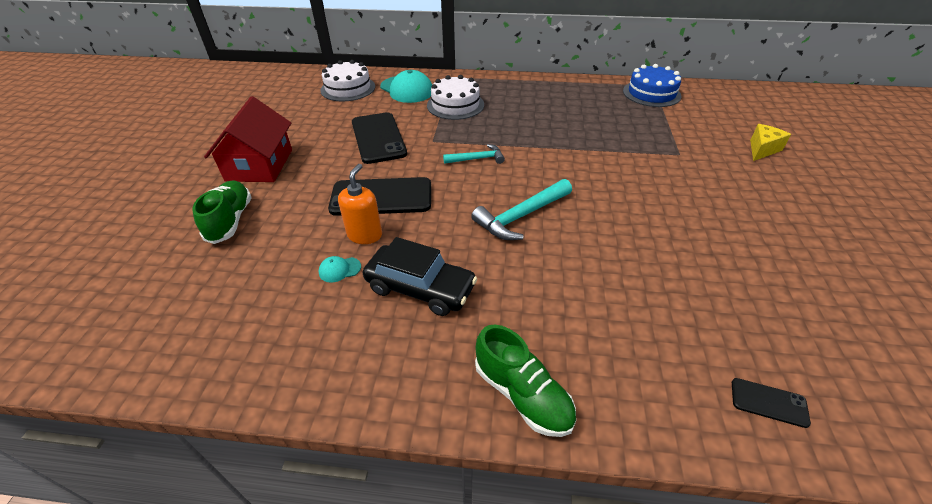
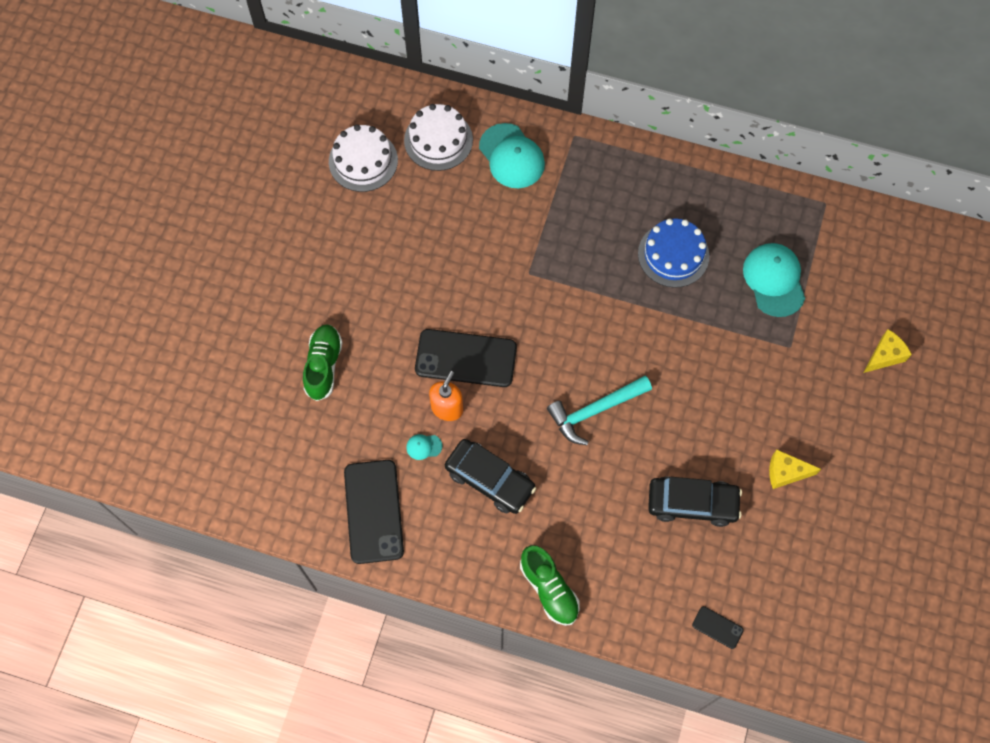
camera: 10 degrees right, 25 degrees up
red house [204,96,292,182] -> none
black phone [352,112,407,164] -> black phone moved to [344,460,404,564]
white cake [427,75,484,120] -> white cake moved to [329,124,398,192]
turquoise hammer [443,144,505,164] -> none
blue cake [623,64,681,107] -> blue cake moved to [638,219,709,288]
none -> black car [648,476,742,527]
none -> turquoise cap [743,243,805,317]
none -> yellow cheese [769,450,821,489]

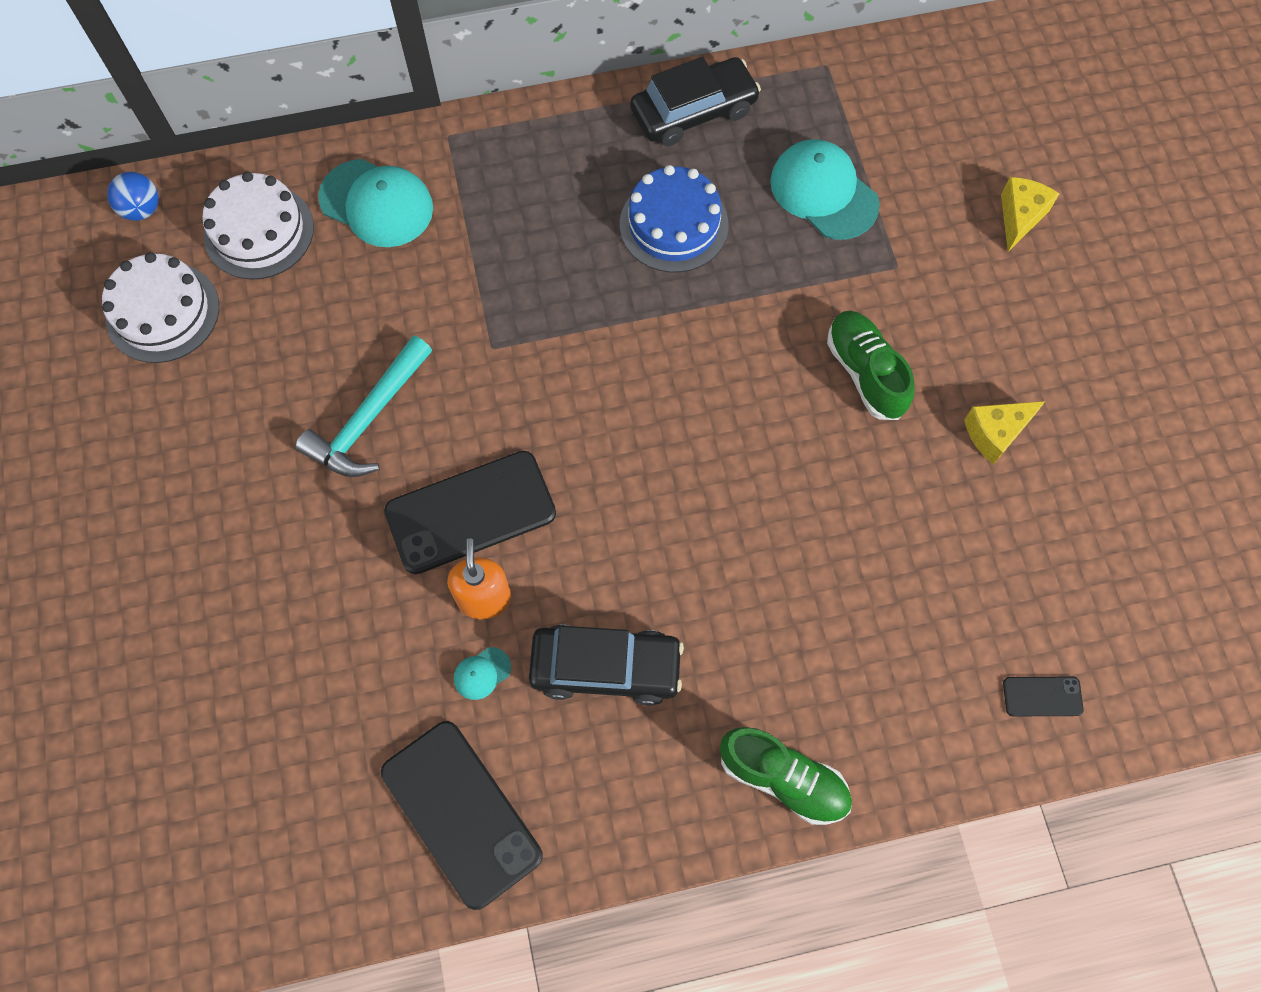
camera: 30 degrees left, 0 degrees up
green shoe [303,324,343,401] -> green shoe moved to [827,311,915,420]
turquoise hammer [547,376,652,445] -> turquoise hammer moved to [296,336,432,477]
black car [648,476,742,527] -> black car moved to [630,57,761,146]
none -> blue ball [107,172,159,221]

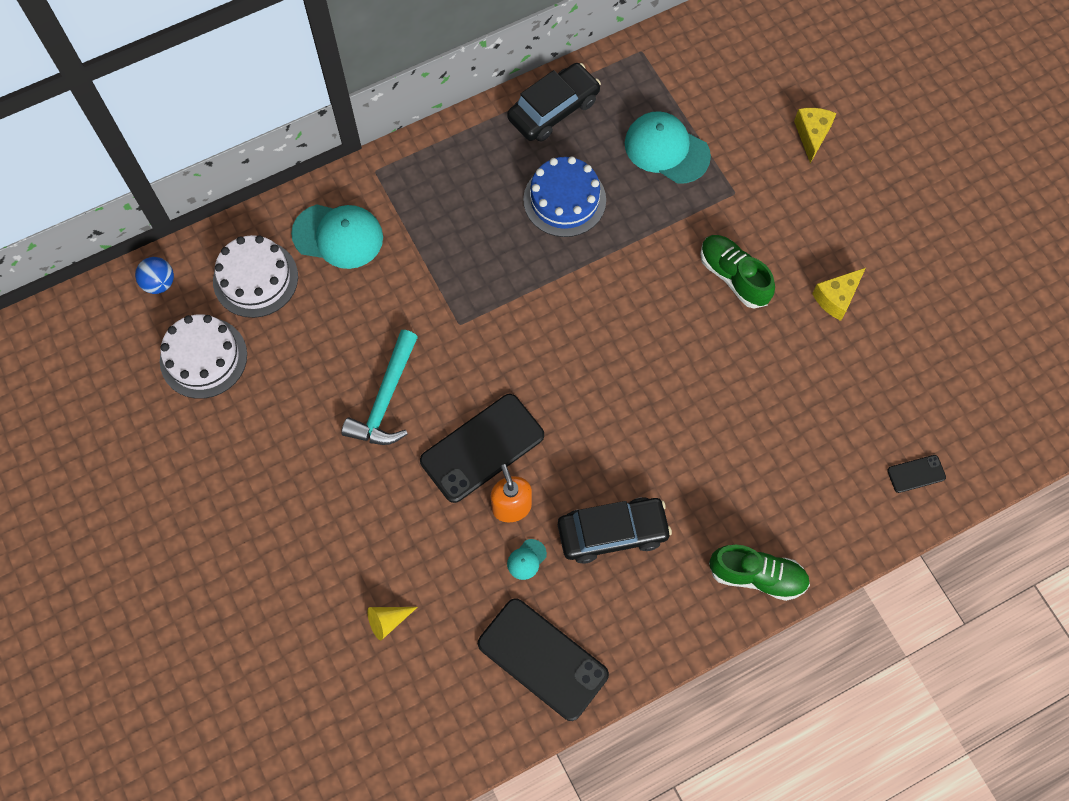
camera: 15 degrees left, 0 degrees up
none -> yellow cone [367,607,418,640]

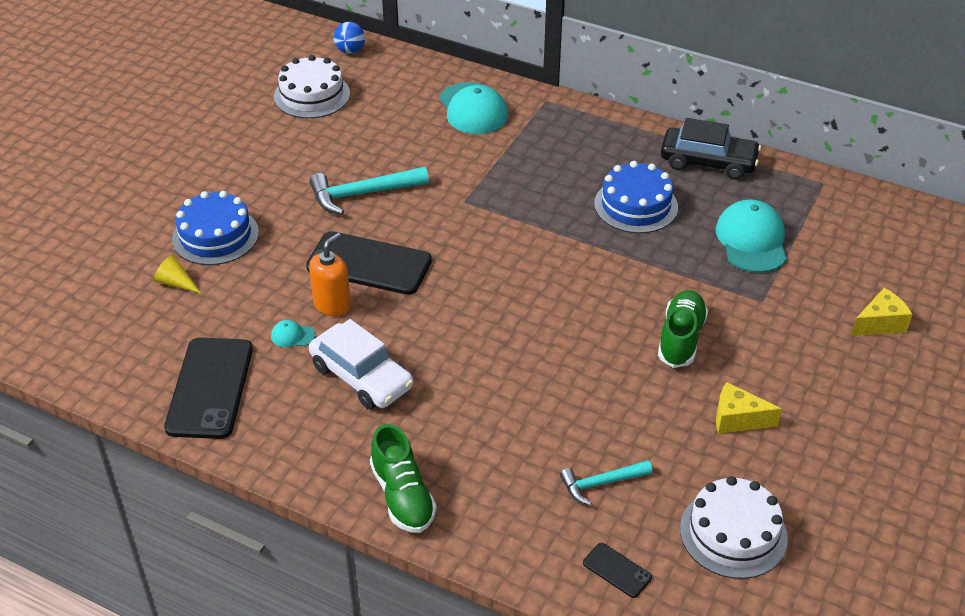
camera: 55 degrees right, 25 degrees down
white cake [213,235,298,318] -> white cake moved to [680,476,788,579]
black car [558,497,672,564] -> white car [309,319,414,410]
none -> blue cake [172,191,259,265]
none -> turquoise hammer [560,460,652,505]

